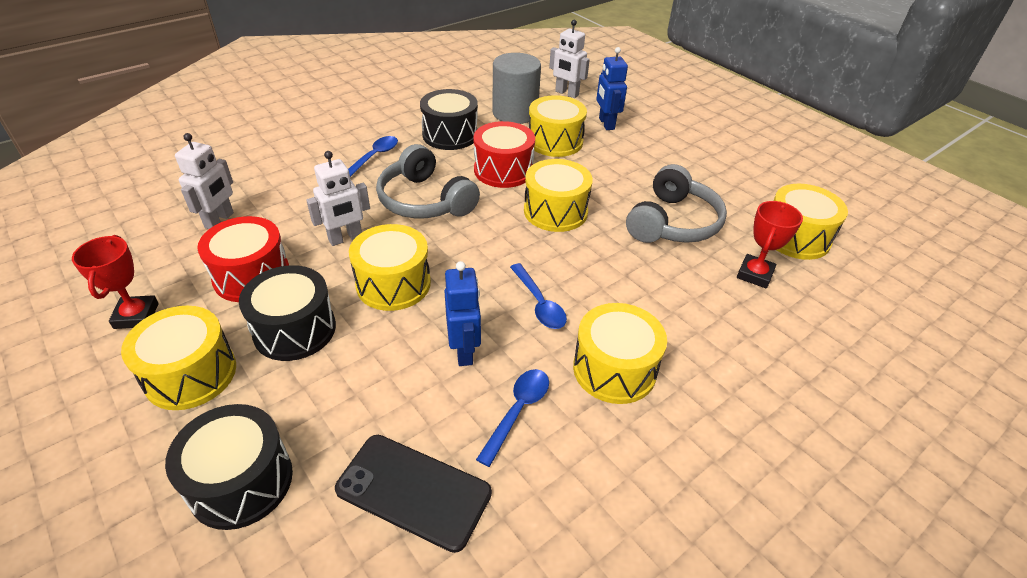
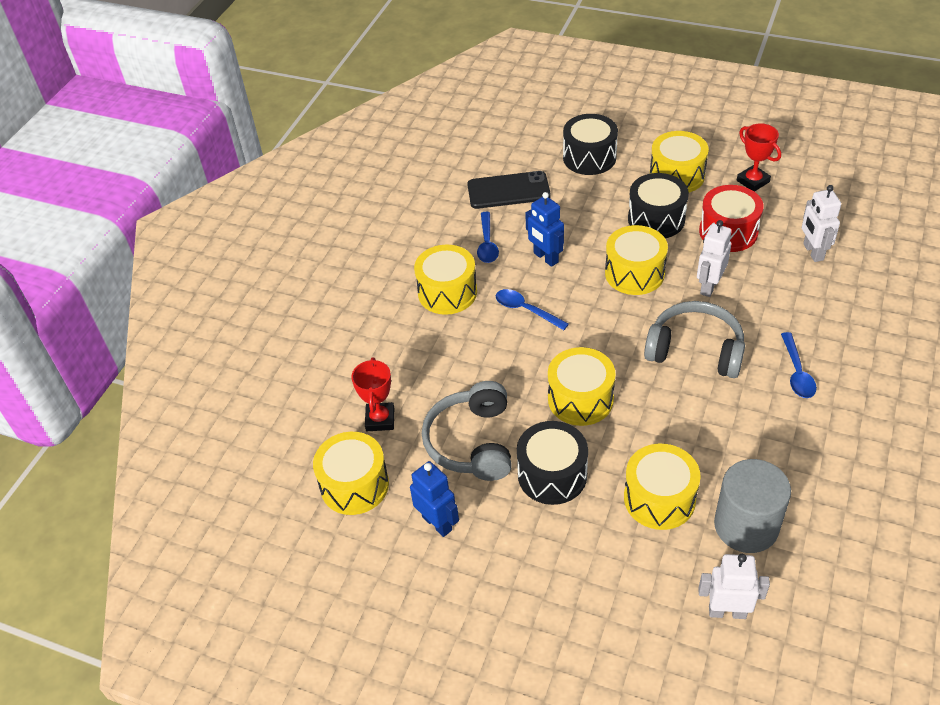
camera: 155 degrees right, 5 degrees up
black drum [420,89,478,150] -> black drum moved to [517,421,588,505]
red drum [474,121,535,188] -> none
blue robot [596,47,628,130] -> blue robot moved to [410,461,459,537]

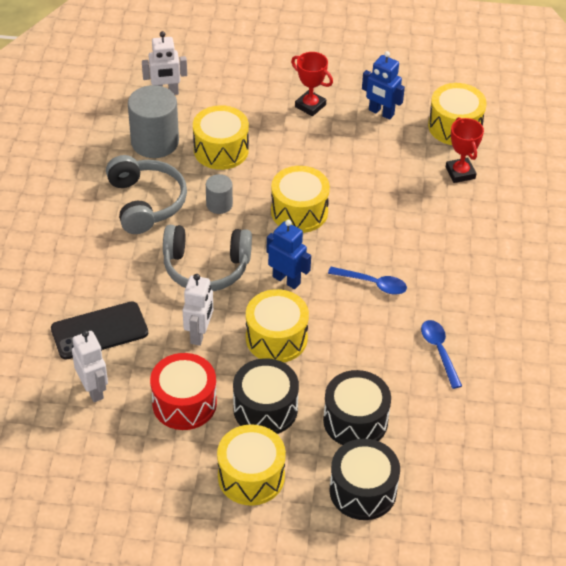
camera: 160 degrees right, 0 degrees up
yellow drum [414,245,477,315] -> none
grey headphones [422,381,512,481] -> grey headphones moved to [106,155,187,234]
black phone [467,171,551,209] -> black phone moved to [51,301,148,360]
black drum [517,421,588,505] -> black drum moved to [323,370,391,445]
blue robot [525,192,564,267] -> blue robot moved to [267,220,311,289]
red trophy [737,123,781,192] -> red trophy moved to [291,52,333,116]
blue spoon [781,332,817,398] -> none
none -> grey cylinder [206,174,233,214]

